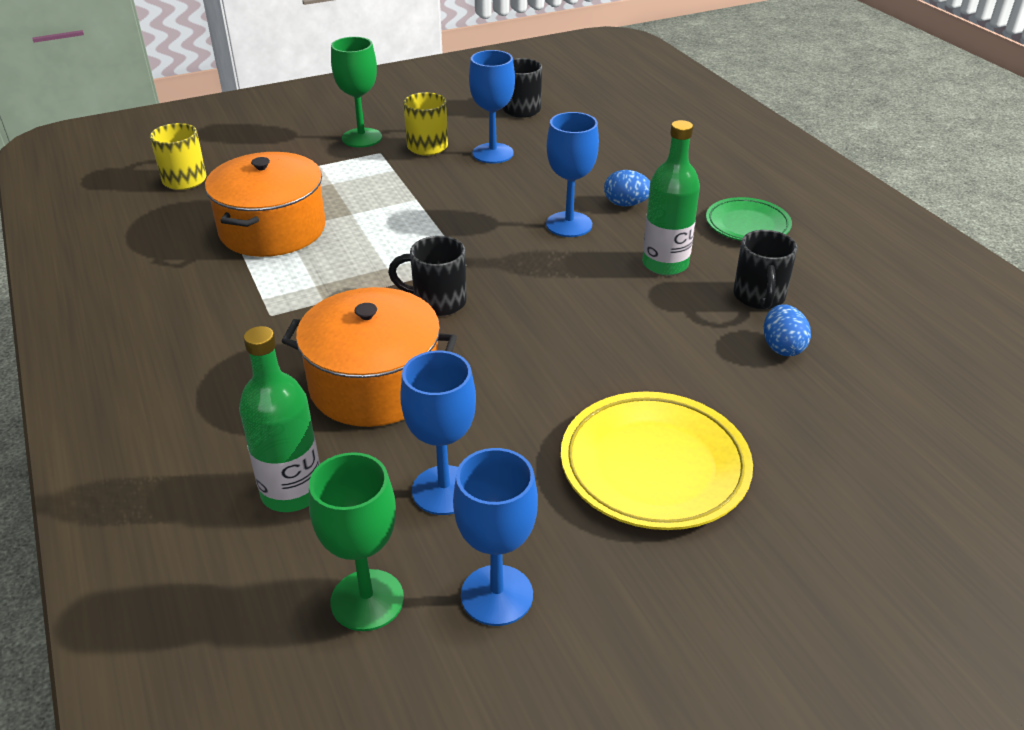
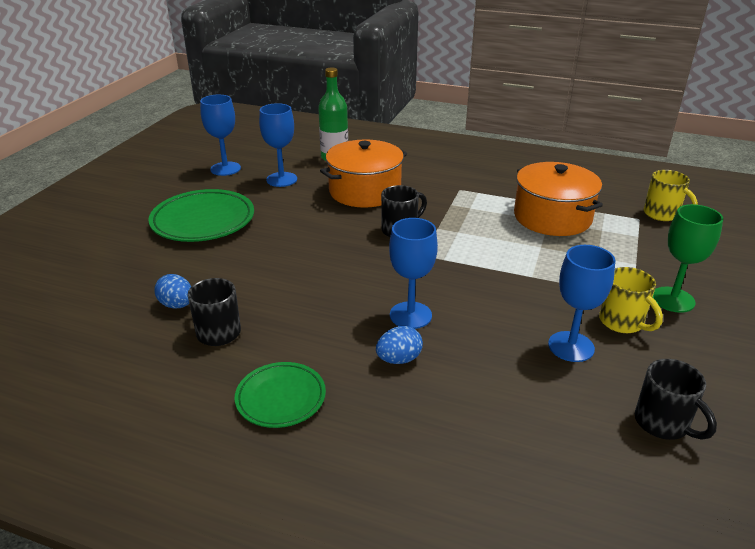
camera: 135 degrees right, 5 degrees down
green goblet [309,452,404,631] -> none
yellow plate [561,391,753,530] -> green plate [148,189,254,242]
green bottle [642,120,700,275] -> none

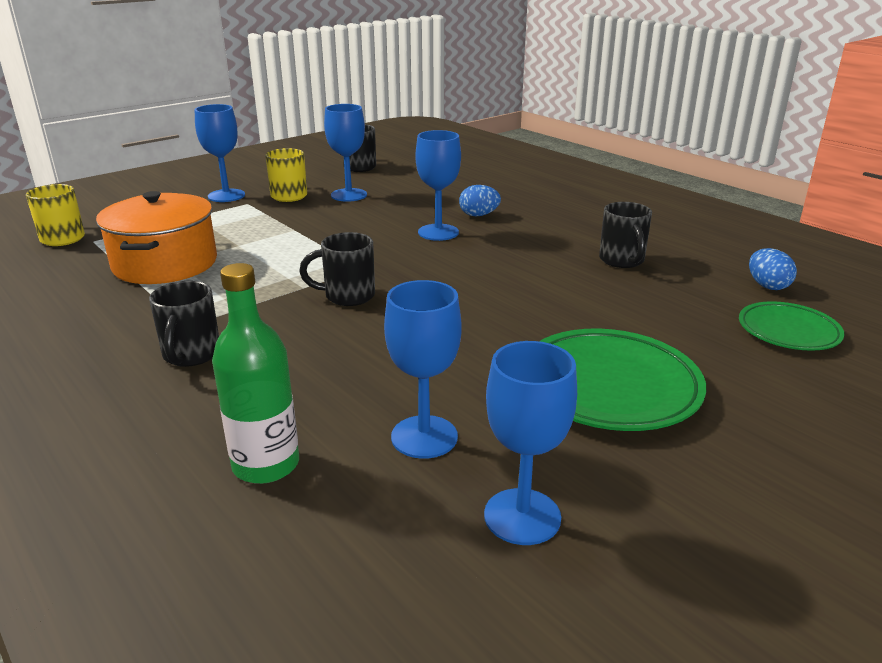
camera: 150 degrees left, 5 degrees down
blue egg [154,274,191,309] -> blue egg moved to [749,248,797,290]
green plate [235,362,326,428] -> green plate moved to [739,301,845,351]
orange pot [320,140,407,208] -> none
green goblet [652,204,723,313] -> blue goblet [195,104,245,202]
none -> black mug [149,281,219,367]

